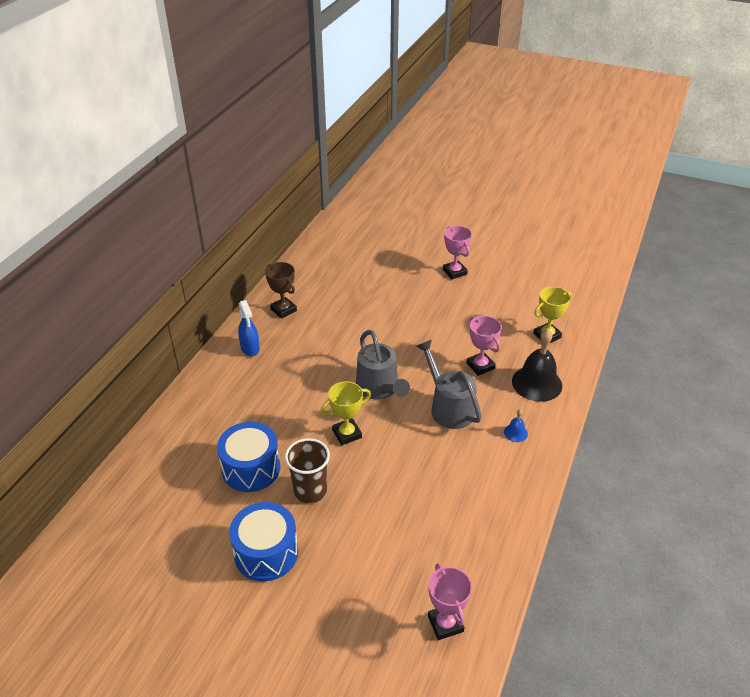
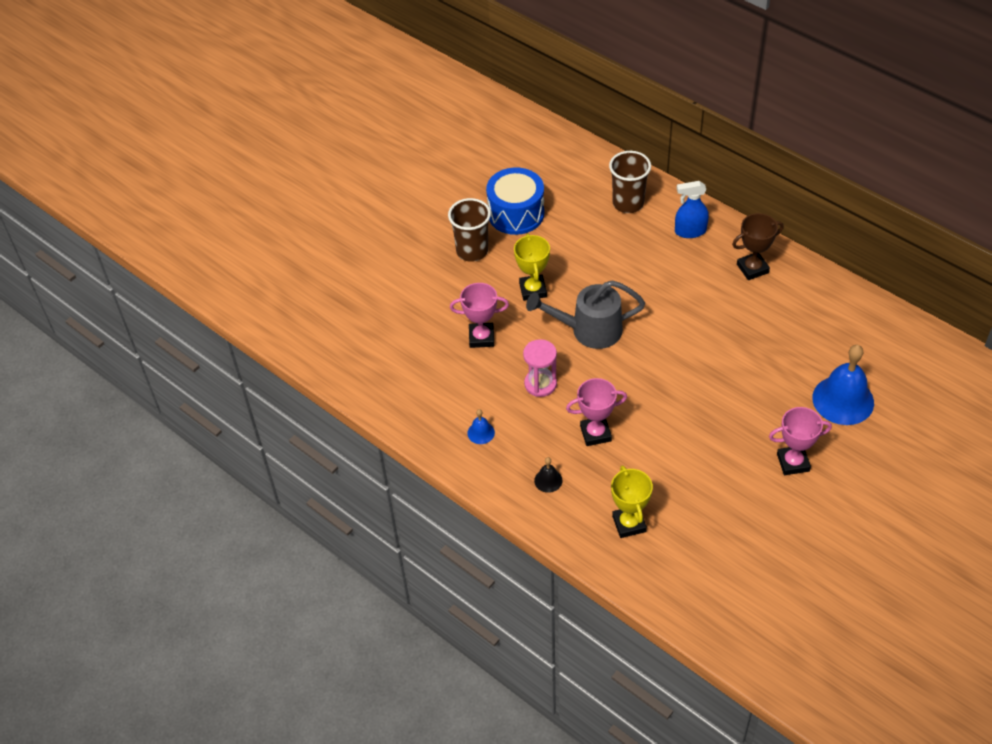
camera: 110 degrees right, 10 degrees up
blue drum [229,502,298,582] -> none
grey watering can [416,340,482,429] -> pink hourglass [523,339,557,397]
pink trophy [428,563,472,640] -> pink trophy moved to [450,283,509,348]
black bell [512,328,562,402] -> black bell [534,457,562,493], size x0.45
none -> brown cup [609,151,651,213]
none -> blue bell [812,345,874,425]

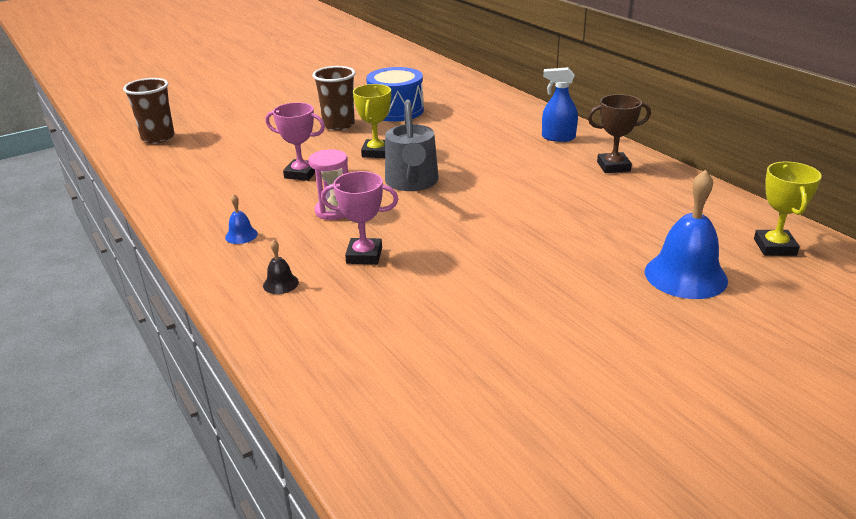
camera: 15 degrees right, 20 degrees down
grey watering can [526,280,645,349] -> grey watering can turned 105 degrees counterclockwise [385,99,439,191]
brown cup [609,151,651,213] -> brown cup moved to [123,78,175,144]
yellow trophy [611,465,653,538] -> yellow trophy moved to [754,162,822,256]
pink trophy [769,407,832,475] -> none

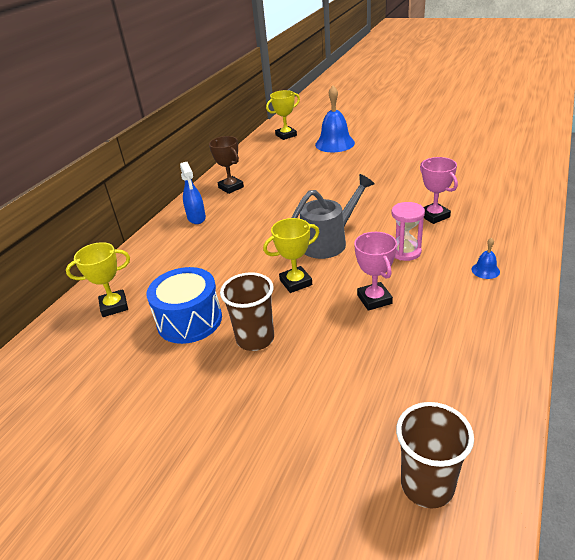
camera: 120 degrees left, 5 degrees up
black bell [263,240,299,294] -> none
none -> yellow trophy [66,242,130,317]

